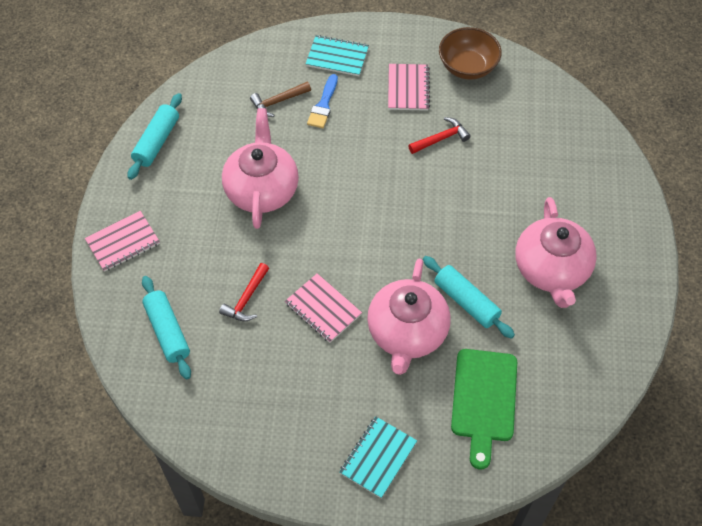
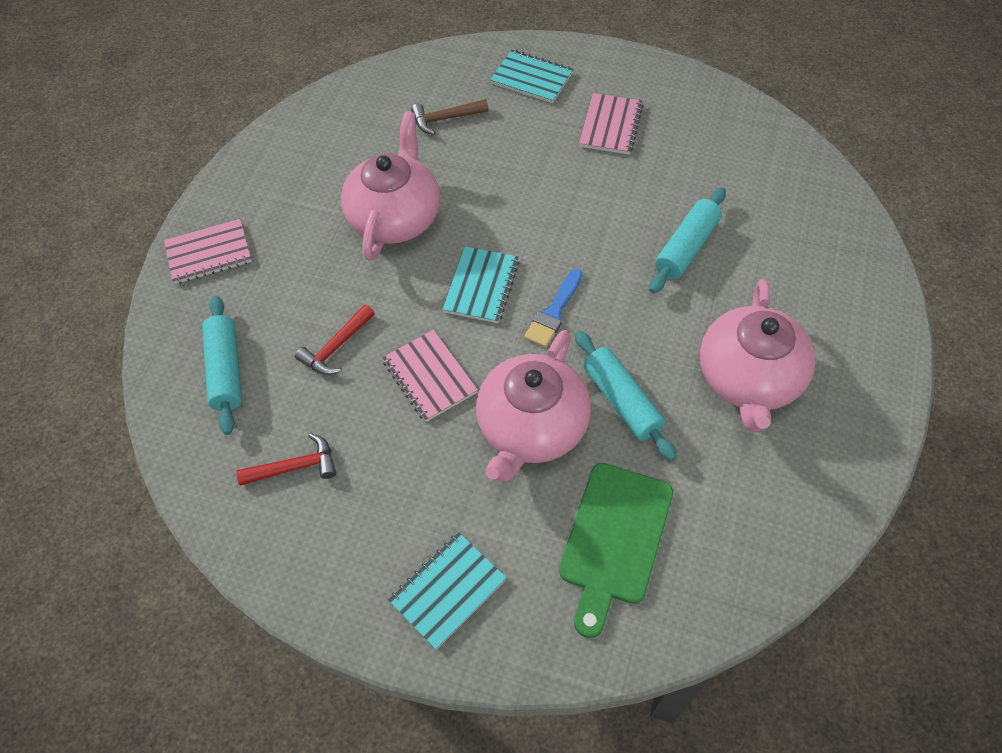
camera: 15 degrees right, 0 degrees up
turquoise rolling pin [128,93,182,180] -> turquoise rolling pin moved to [649,187,726,293]
blue brush [307,74,338,128] -> blue brush moved to [524,269,582,348]
red hammer [408,117,471,154] -> red hammer moved to [236,433,336,486]
brown bowl [439,27,502,80] -> none
none -> turquoise notebook [442,246,519,323]

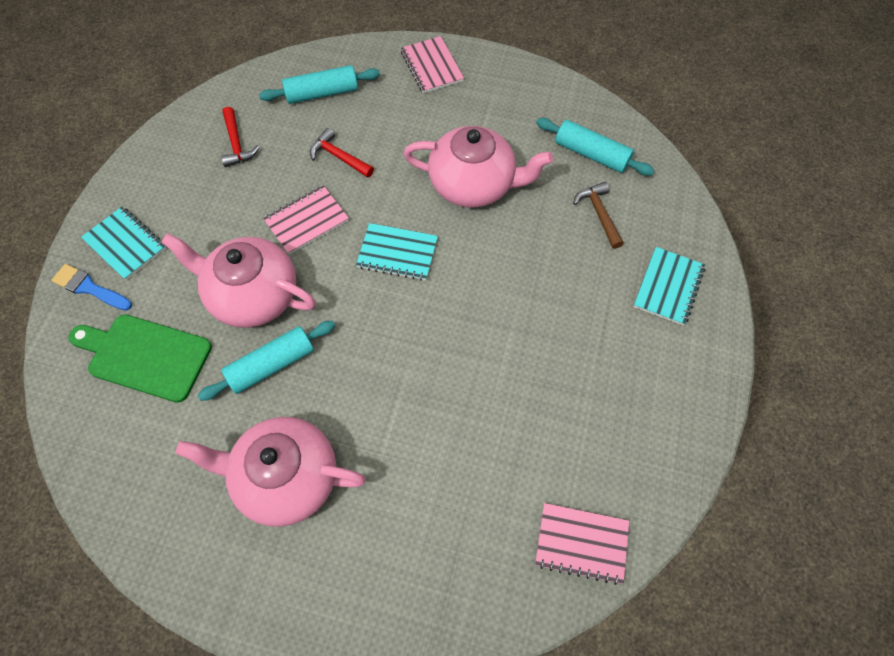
camera: 85 degrees right, 5 degrees up
blue brush [524,269,582,348] -> blue brush moved to [51,264,132,311]
pink notebook [579,93,643,155] -> pink notebook moved to [535,503,629,585]
turquoise rolling pin [649,187,726,293] -> turquoise rolling pin moved to [536,118,654,176]

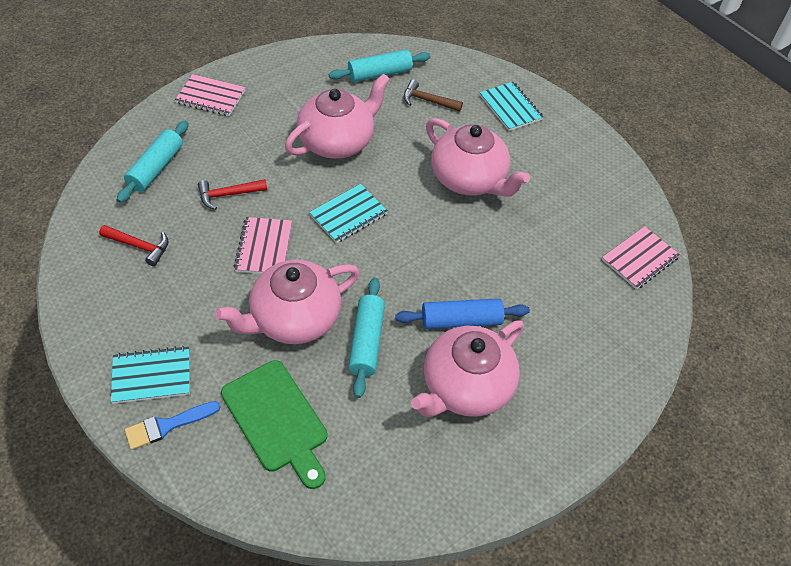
camera: 55 degrees left, 10 degrees down
green cutting board [68,314,212,403] -> green cutting board turned 90 degrees counterclockwise [221,360,327,489]
none -> blue rolling pin [395,298,530,329]
none -> pink teapot [426,118,530,197]

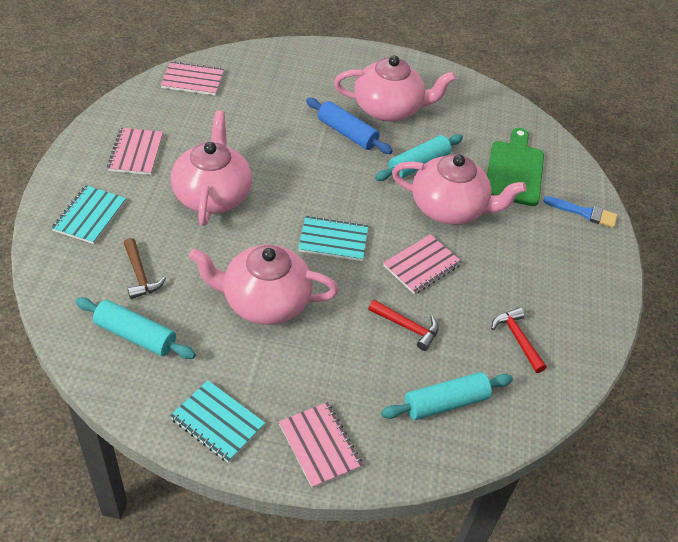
camera: 135 degrees left, 5 degrees down
turquoise notebook [111,346,190,404] -> turquoise notebook moved to [170,380,265,463]
none -> pink notebook [107,128,163,175]

